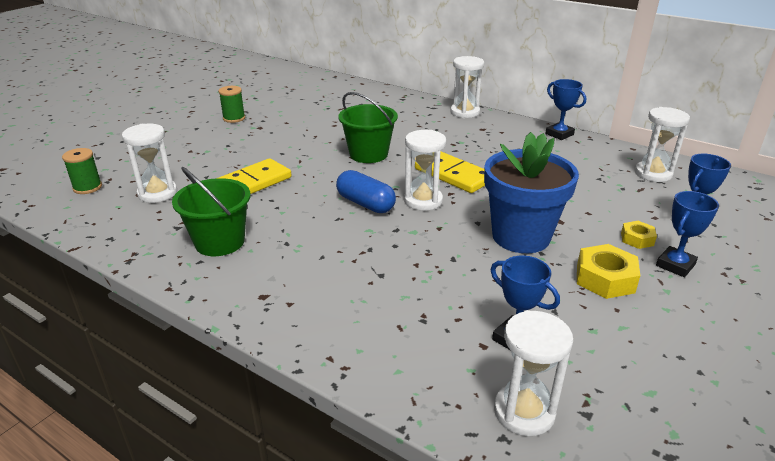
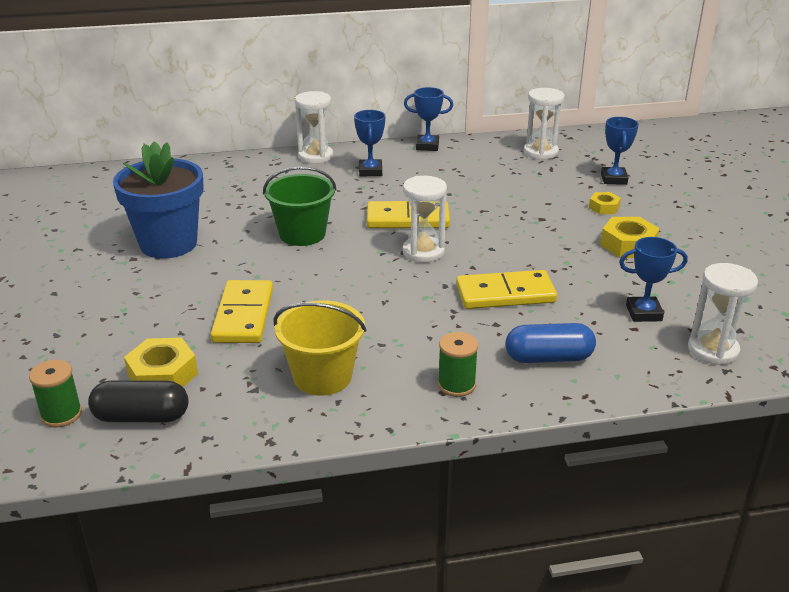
camera: 45 degrees left, 0 degrees up
white hourglass [122,124,177,203] -> yellow nut [124,338,198,387]
green bucket [172,167,250,256] -> yellow bucket [273,301,366,396]
green spool [218,86,245,123] -> green spool moved to [438,332,478,397]
blue capsule [336,170,396,213] -> blue capsule moved to [506,323,596,363]
blue flower pot [484,132,579,253] -> blue flower pot moved to [113,141,204,259]
blue trophy [656,191,719,277] -> blue trophy moved to [354,110,386,176]
none -> black capsule [88,380,189,422]
none -> yellow domino [456,270,557,309]

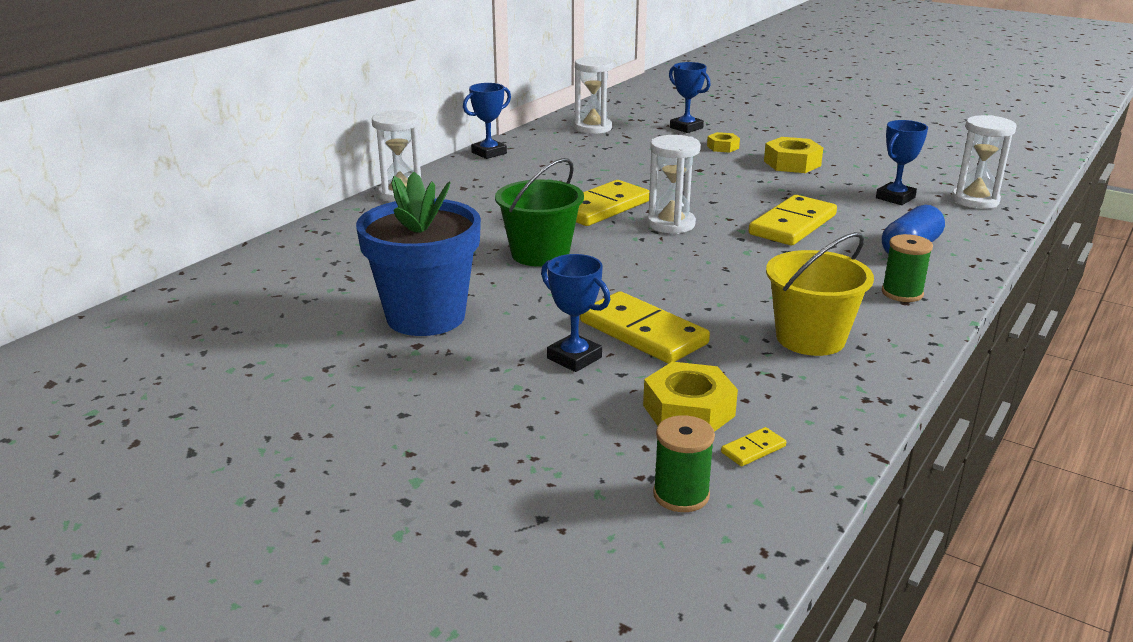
camera: 45 degrees left, 5 degrees down
black capsule [88,380,189,422] -> yellow domino [721,427,786,466]
blue trophy [354,110,386,176] -> blue trophy moved to [541,254,610,372]

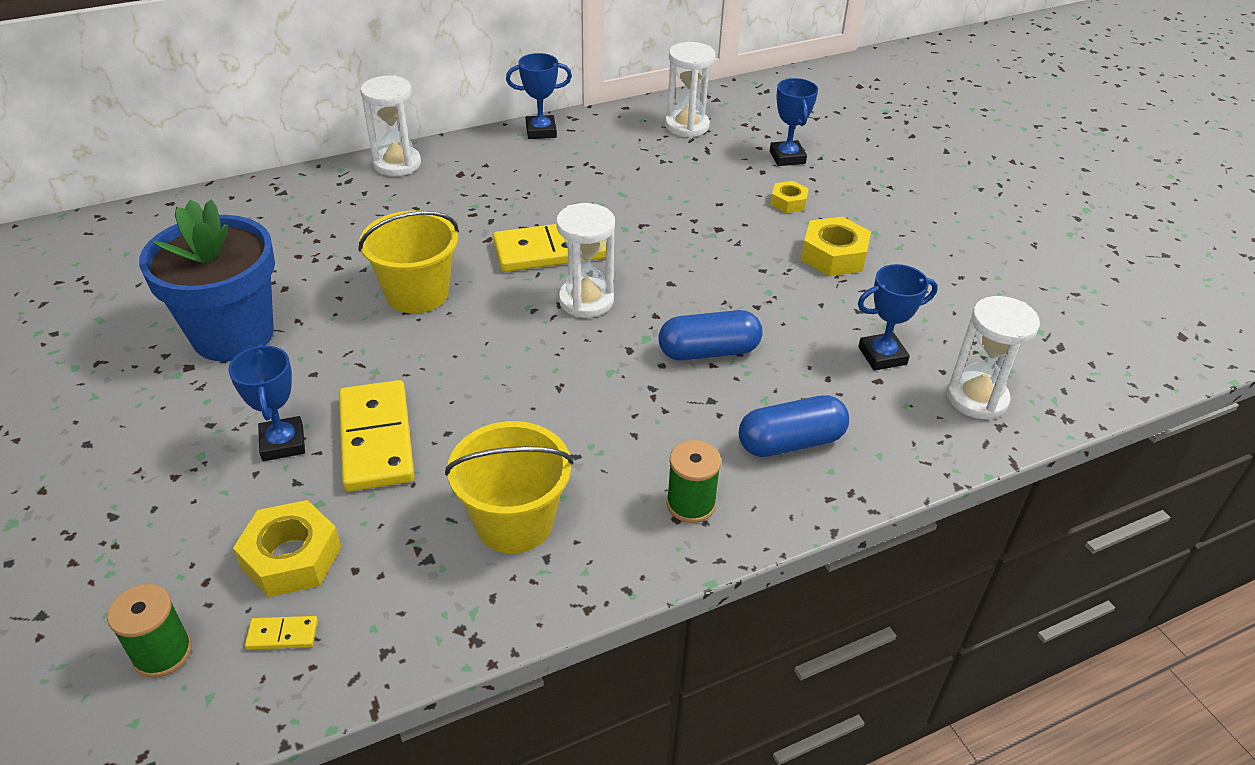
camera: 30 degrees right, 15 degrees up
green bucket [495,158,584,267] -> yellow bucket [358,210,459,313]
yellow domino [749,195,837,245] -> blue capsule [658,310,763,361]

